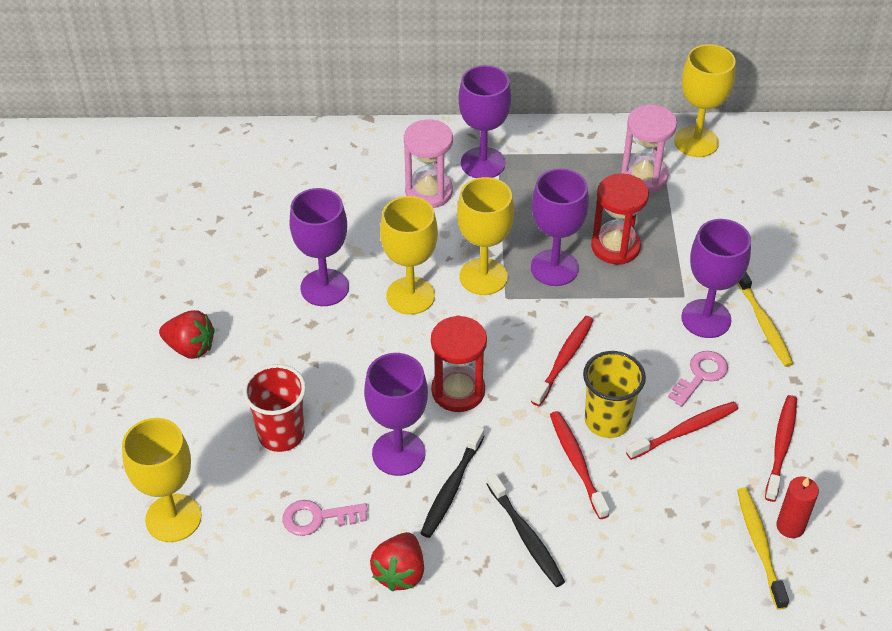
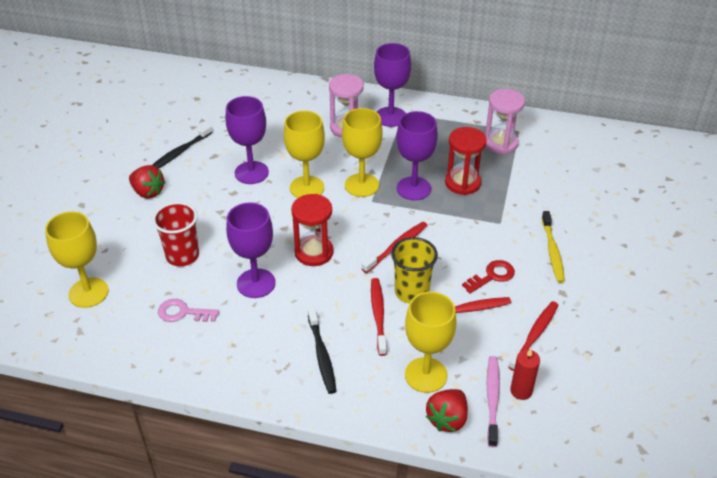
camera: 15 degrees right, 5 degrees down
red strawberry [370,532,424,591] -> red strawberry moved to [426,389,468,432]
black toothbrush [420,426,484,538] -> black toothbrush moved to [152,124,213,169]
pink key [668,351,728,407] -> red key [462,260,515,293]
yellow goblet [674,44,736,157] -> yellow goblet moved to [405,292,457,393]
purple goblet [681,219,751,338] -> none
yellow toothbrush [737,487,789,610] -> pink toothbrush [487,356,500,447]

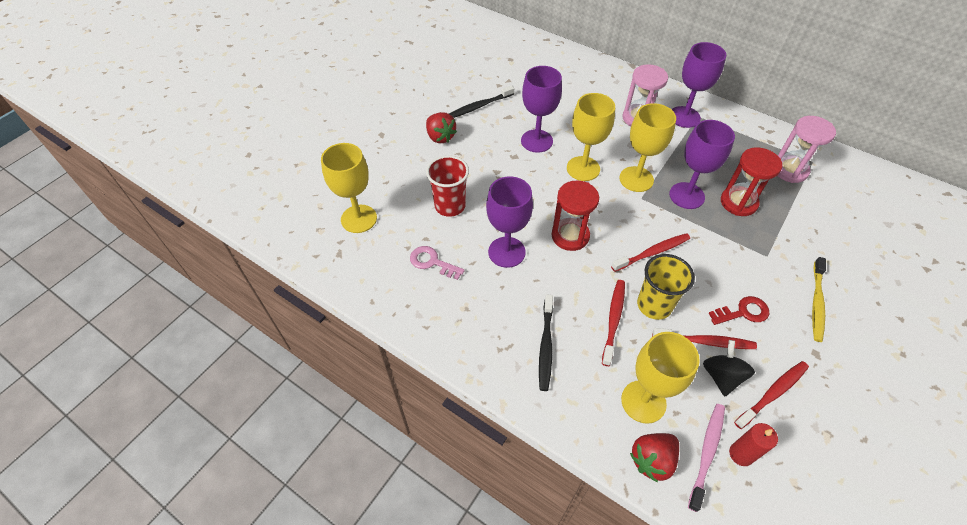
camera: 20 degrees right, 10 degrees up
none -> black spinning top [703,340,755,397]

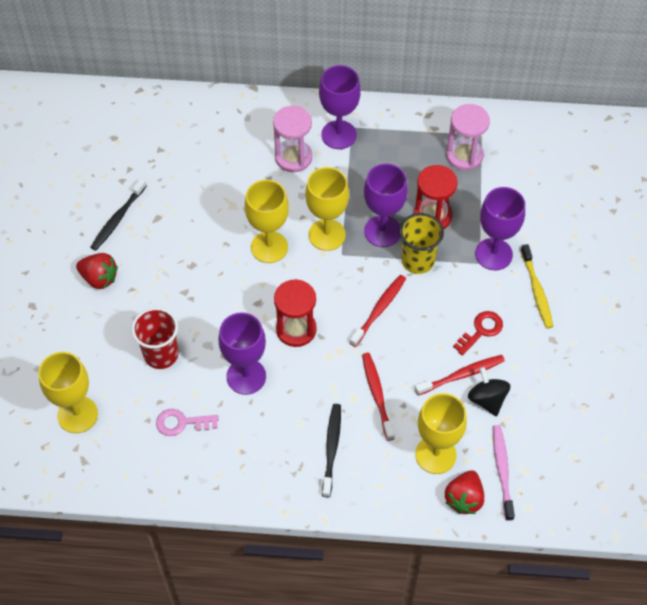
camera: 30 degrees left, 5 degrees up
purple goblet [521,66,562,153] -> purple goblet moved to [475,187,525,270]
black toothbrush [539,295,553,391] -> black toothbrush turned 150 degrees counterclockwise [322,404,341,497]
yellow cup [637,254,695,320] -> yellow cup moved to [399,213,444,274]
red candle [729,423,778,466] -> none
red toothbrush [734,361,809,429] -> none

